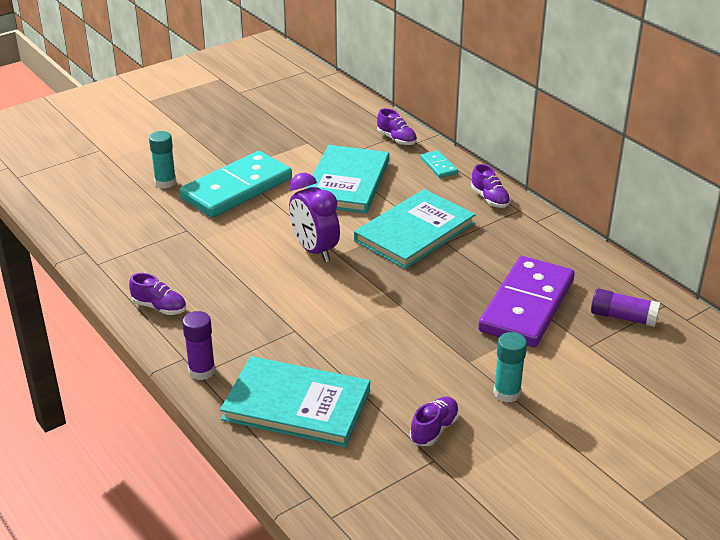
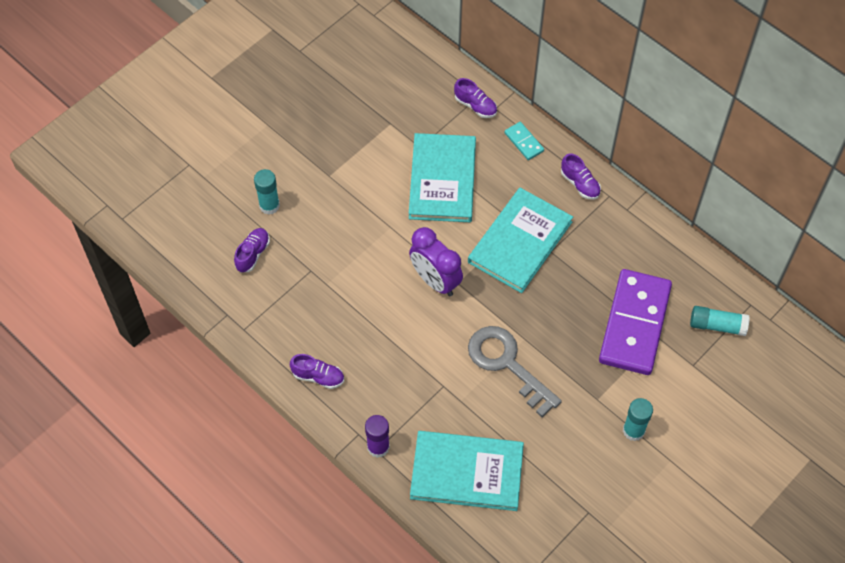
camera: 10 degrees left, 25 degrees up
turquoise domino [179,151,292,218] -> none
purple shoe [410,397,459,446] -> purple shoe moved to [234,228,270,272]
purple glue stick [591,289,660,327] -> turquoise glue stick [690,306,750,336]
none -> grey key [468,326,562,417]

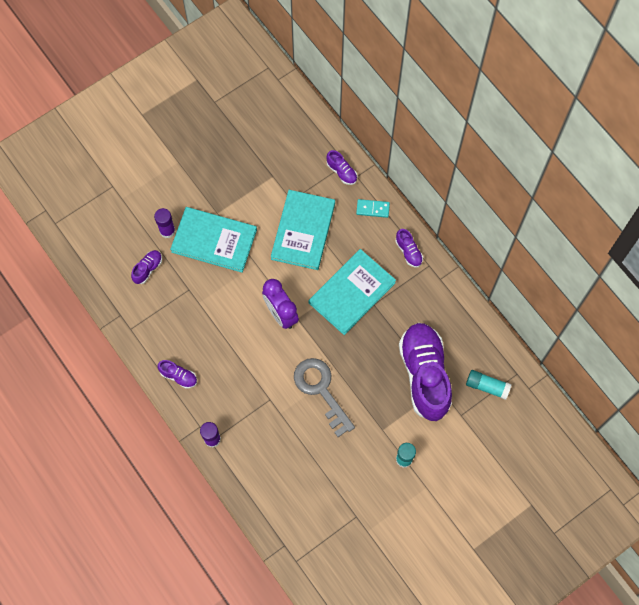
camera: 10 degrees right, 10 degrees up
turquoise glue stick [254,169,280,215] -> purple glue stick [154,208,175,238]
turquoise book [410,431,524,511] -> turquoise book moved to [170,207,257,273]
turquoise domino [504,122,544,160] -> turquoise domino turned 60 degrees counterclockwise [356,199,390,218]
purple domino [599,269,672,375] -> purple shoe [399,323,452,421]

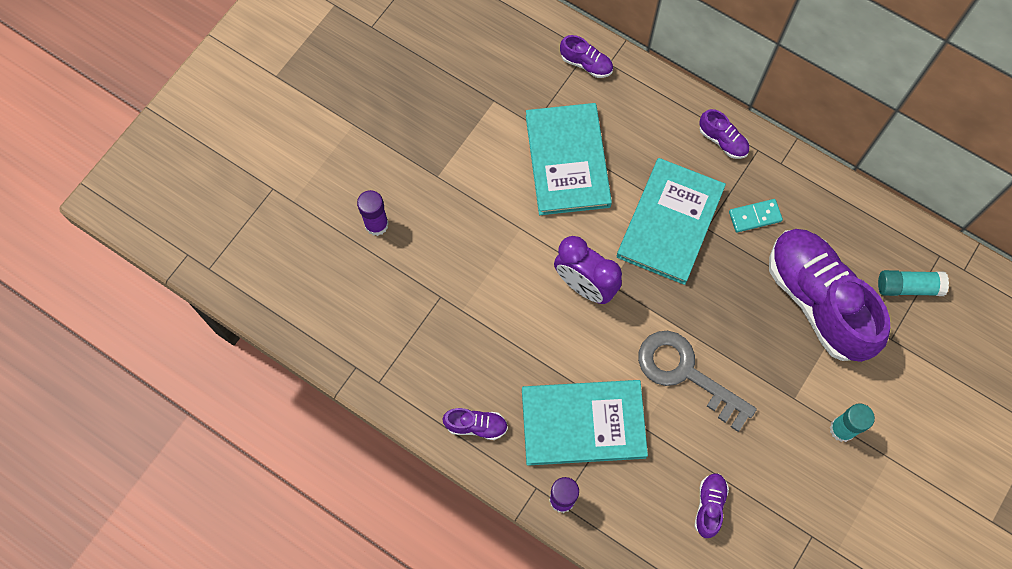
camera: 20 degrees left, 0 degrees up
purple shoe [131,250,162,284] -> purple shoe moved to [694,473,729,538]
turquoise book [170,207,257,273] -> turquoise book moved to [522,380,648,466]
turquoise domino [356,199,390,218] -> turquoise domino moved to [729,199,783,233]

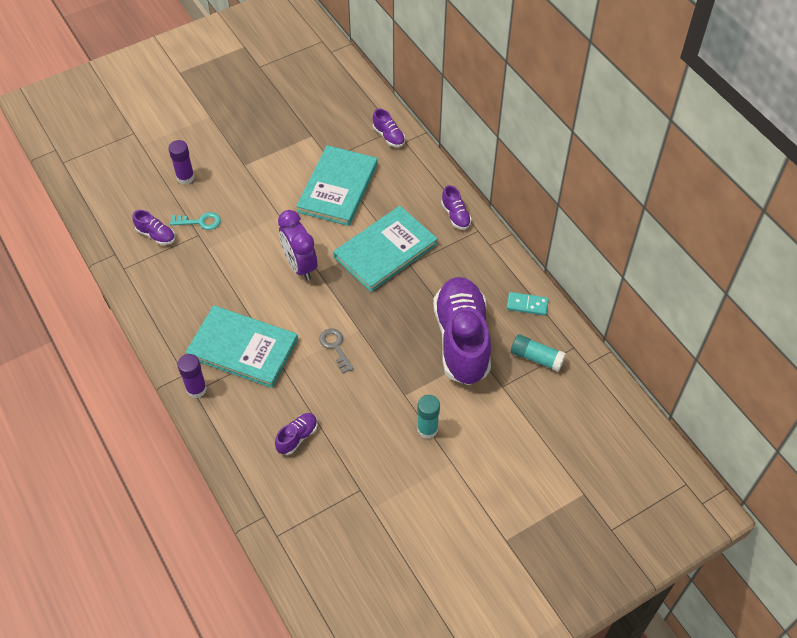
camera: 25 degrees right, 15 degrees down
purple shoe [443,408,508,440] -> purple shoe moved to [132,210,175,245]
grey key [638,331,757,432] -> grey key [319,329,354,374], size x0.53
turquoise domino [729,199,783,233] -> turquoise domino moved to [507,292,549,316]
none -> turquoise key [170,212,221,230]

